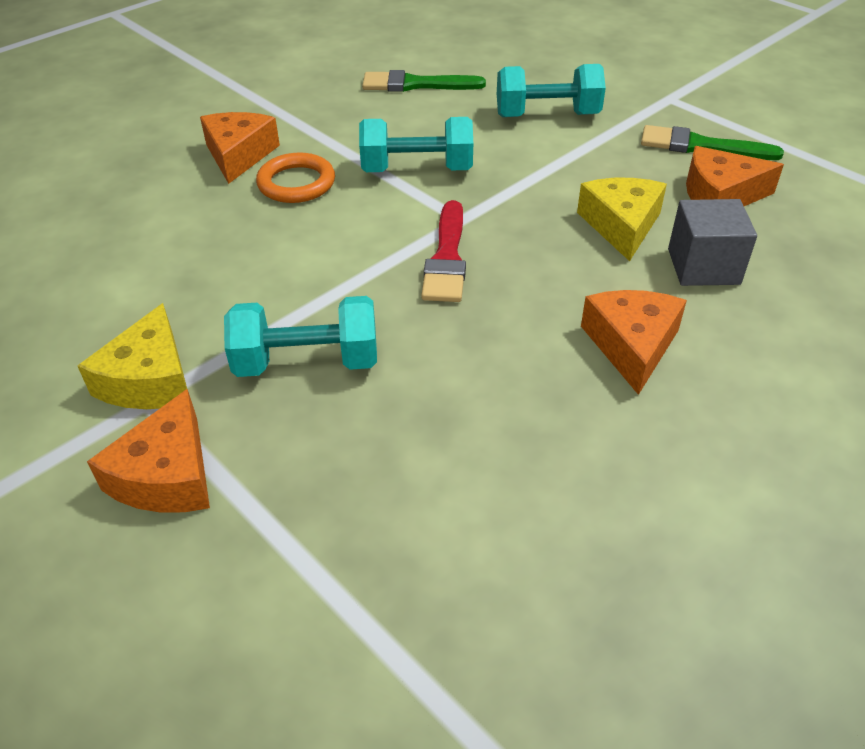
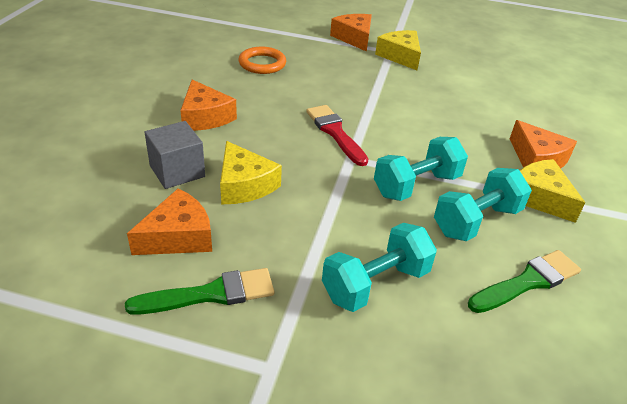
camera: 145 degrees right, 5 degrees down
turquoise dumbbell [224,296,377,377] -> turquoise dumbbell moved to [434,168,532,241]
orange ring [256,152,335,203] -> orange ring moved to [239,47,286,74]
none -> yellow cheese [520,159,586,223]

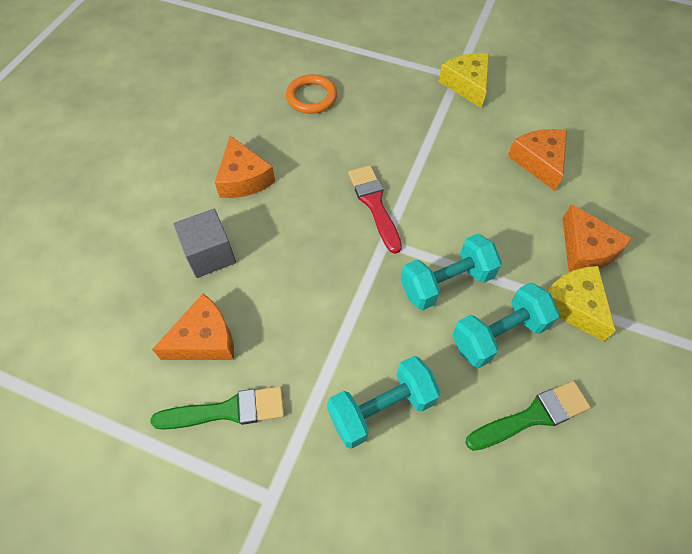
camera: 10 degrees right, 20 degrees up
yellow cheese [220,141,282,204] -> none
orange cheese [330,14,372,52] -> orange cheese moved to [508,129,567,191]

